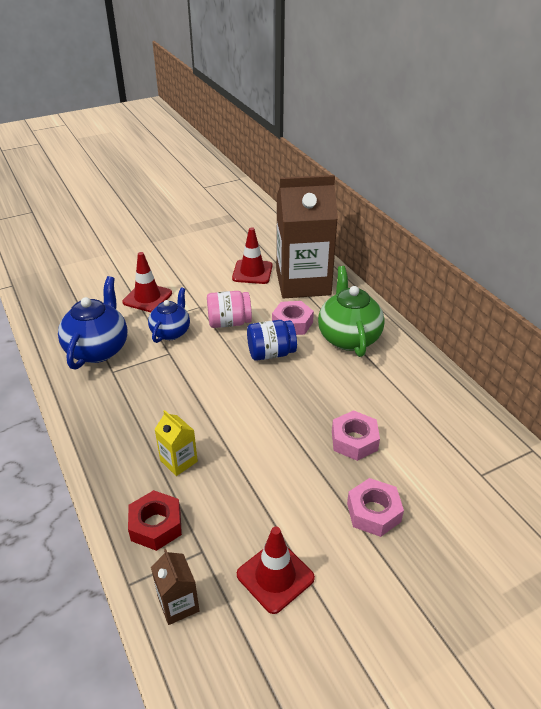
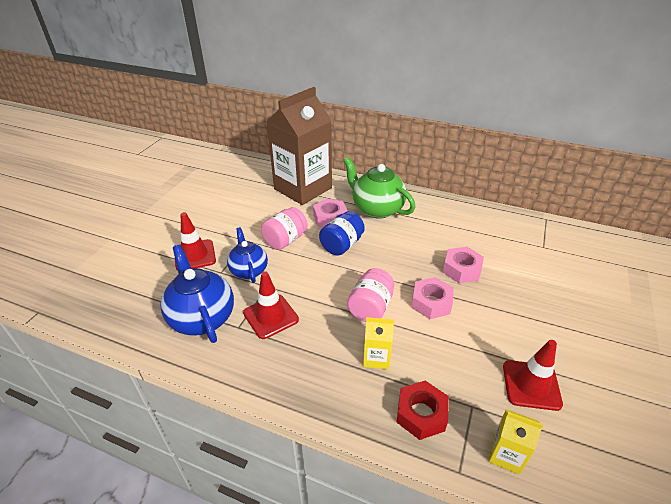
camera: 40 degrees left, 0 degrees up
brown carton [151,549,200,625] -> yellow carton [489,409,543,475]
red traffic cone [232,227,272,284] -> red traffic cone moved to [243,271,299,339]
pink nut [347,478,404,537] -> pink nut moved to [411,277,454,319]
none -> pink jar [347,268,394,322]

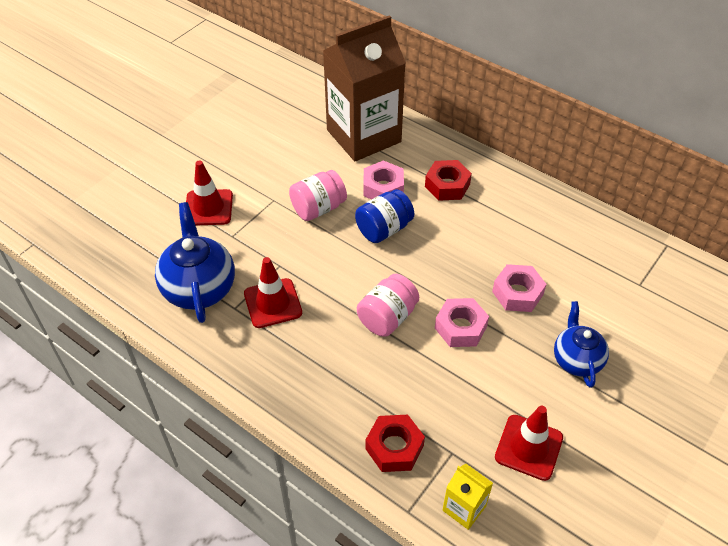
camera: 15 degrees right, 10 degrees up
blue teapot [227,227,268,283] -> blue teapot moved to [554,301,609,388]
green teapot [343,157,415,219] -> red nut [425,160,472,201]
yellow carton [363,317,394,369] -> none

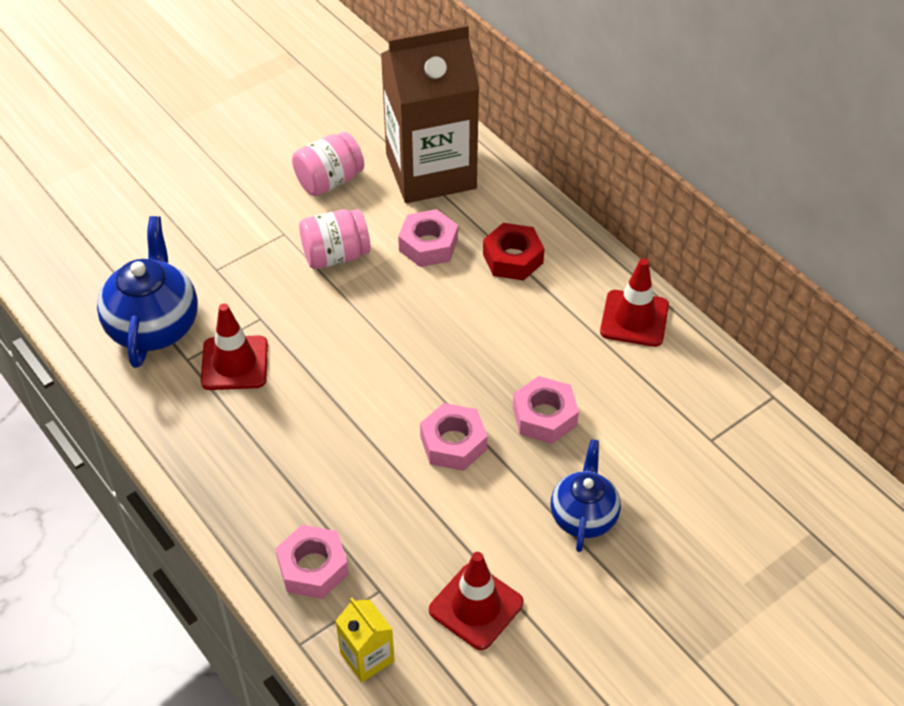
camera: 15 degrees right, 0 degrees up
red traffic cone [186,160,233,225] -> red traffic cone moved to [600,258,669,347]
blue jar [355,189,414,243] -> none
pink jar [357,274,419,337] -> pink jar moved to [292,132,364,196]
red nut [365,415,425,472] -> pink nut [276,525,349,599]

